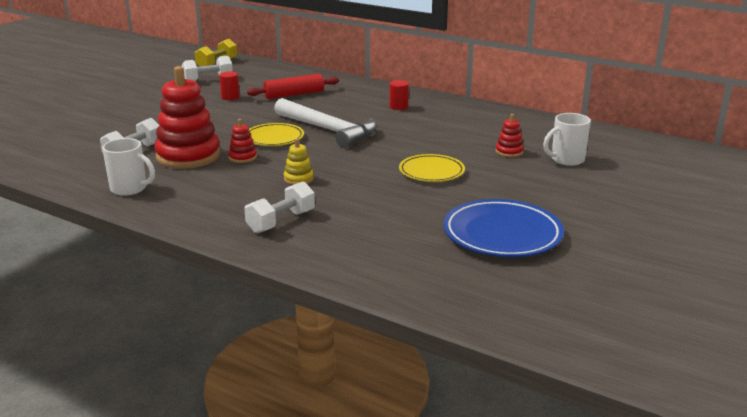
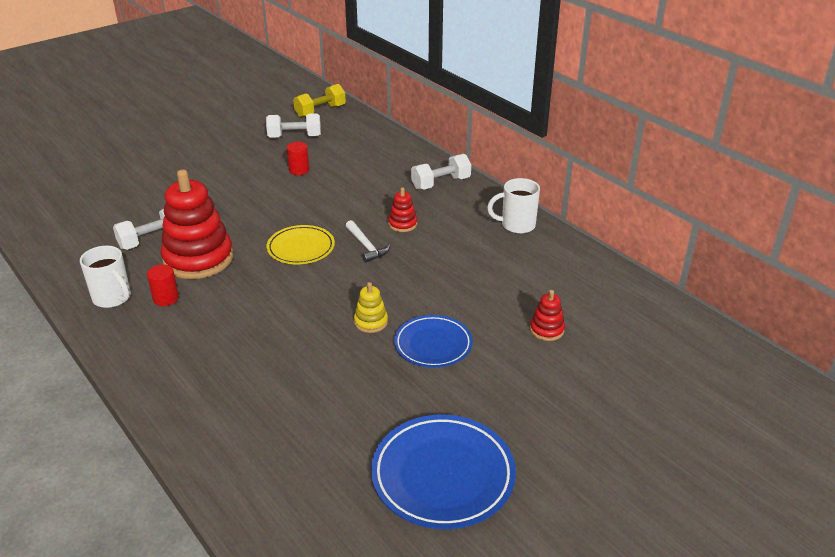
camera: 20 degrees right, 10 degrees up
red stacking toy [228,119,257,163] -> red stacking toy moved to [388,187,417,232]
white dumbbell [244,181,315,233] -> white dumbbell moved to [411,154,471,190]
red rolling pin [247,74,339,99] -> none
white hammer [274,98,377,148] -> white hammer [346,220,390,263], size x0.47
yellow stacking toy [284,139,314,185] -> yellow stacking toy moved to [354,282,388,333]
red cylinder [389,80,409,110] -> red cylinder moved to [147,264,179,306]
yellow plate [399,154,465,182] -> blue plate [394,315,473,368]
white mug [543,113,591,166] -> white mug moved to [487,178,540,234]

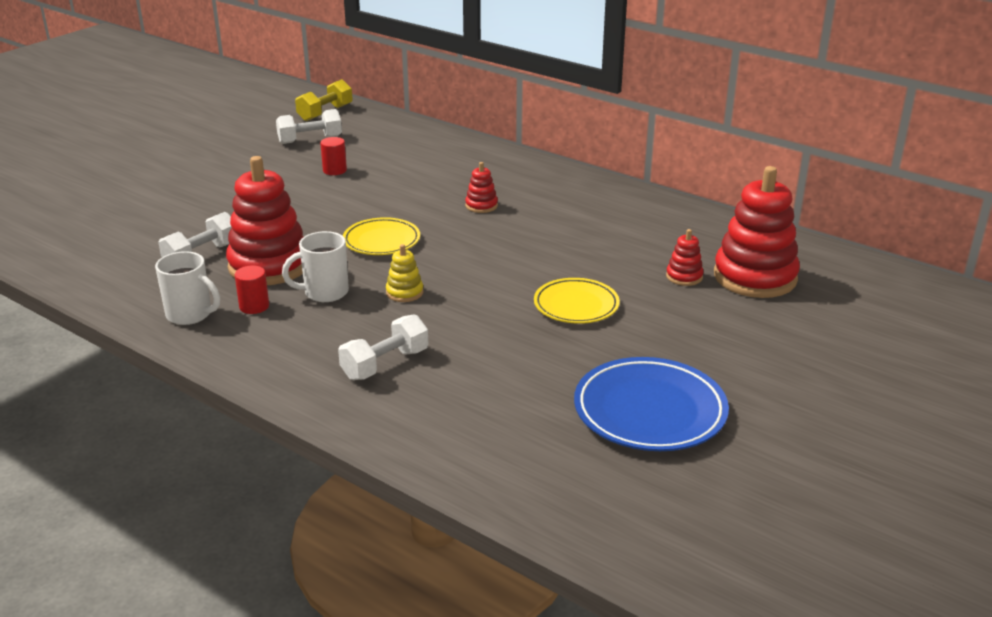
camera: 15 degrees left, 5 degrees down
white hammer [346,220,390,263] -> none
yellow stacking toy [354,282,388,333] -> yellow stacking toy moved to [386,244,423,302]
blue plate [394,315,473,368] -> yellow plate [534,278,620,324]
white dumbbell [411,154,471,190] -> white dumbbell moved to [338,314,428,380]
white mug [487,178,540,234] -> white mug moved to [282,231,349,302]
none -> red stacking toy [714,166,800,298]

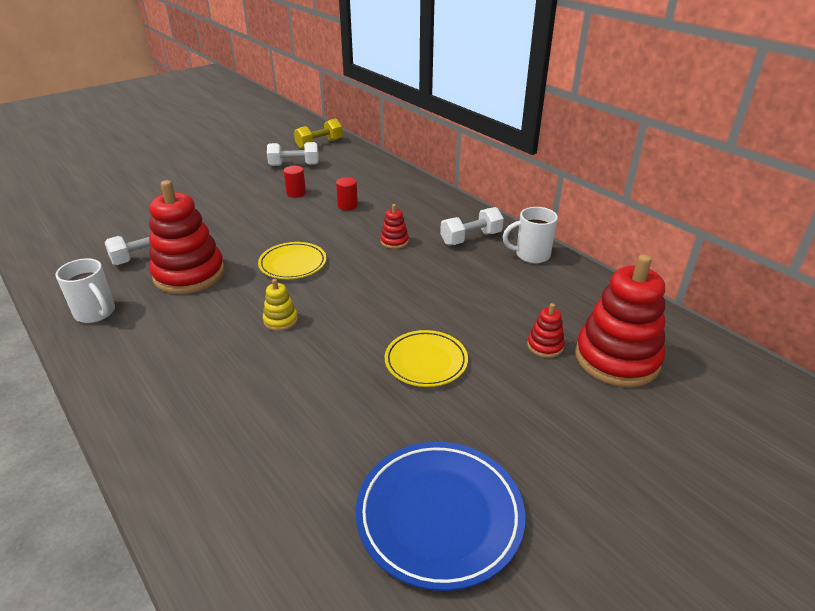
camera: 15 degrees right, 5 degrees up
red cylinder [235,265,269,314] -> red cylinder moved to [336,177,358,211]
white mug [282,231,349,302] -> white mug moved to [503,207,558,263]
white dumbbell [338,314,428,380] -> white dumbbell moved to [440,207,504,245]

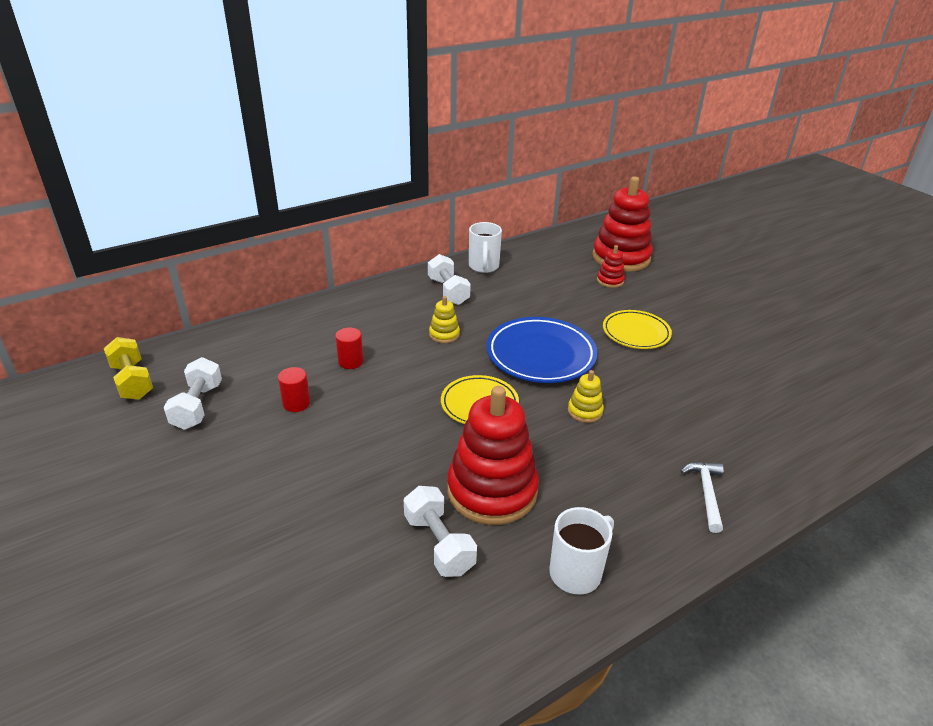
camera: 85 degrees left, 0 degrees up
blue plate [355,442,525,591] -> blue plate moved to [487,317,598,383]
red stacking toy [380,204,409,249] -> yellow stacking toy [429,296,460,343]
none -> white hammer [681,462,724,533]

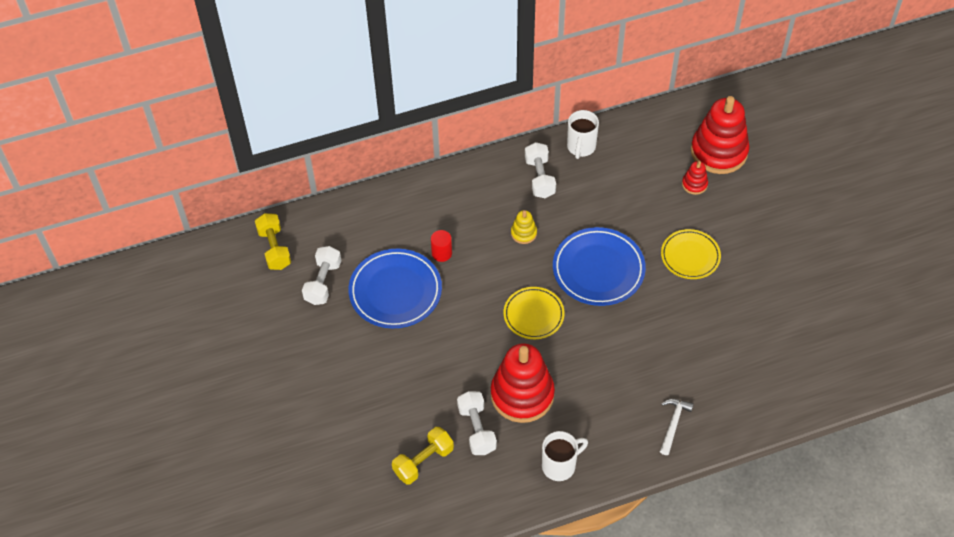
camera: 15 degrees right, 20 degrees up
red cylinder [278,367,310,412] -> blue plate [349,249,442,328]
yellow stacking toy [568,370,604,423] -> none
none -> yellow dumbbell [392,427,454,485]

